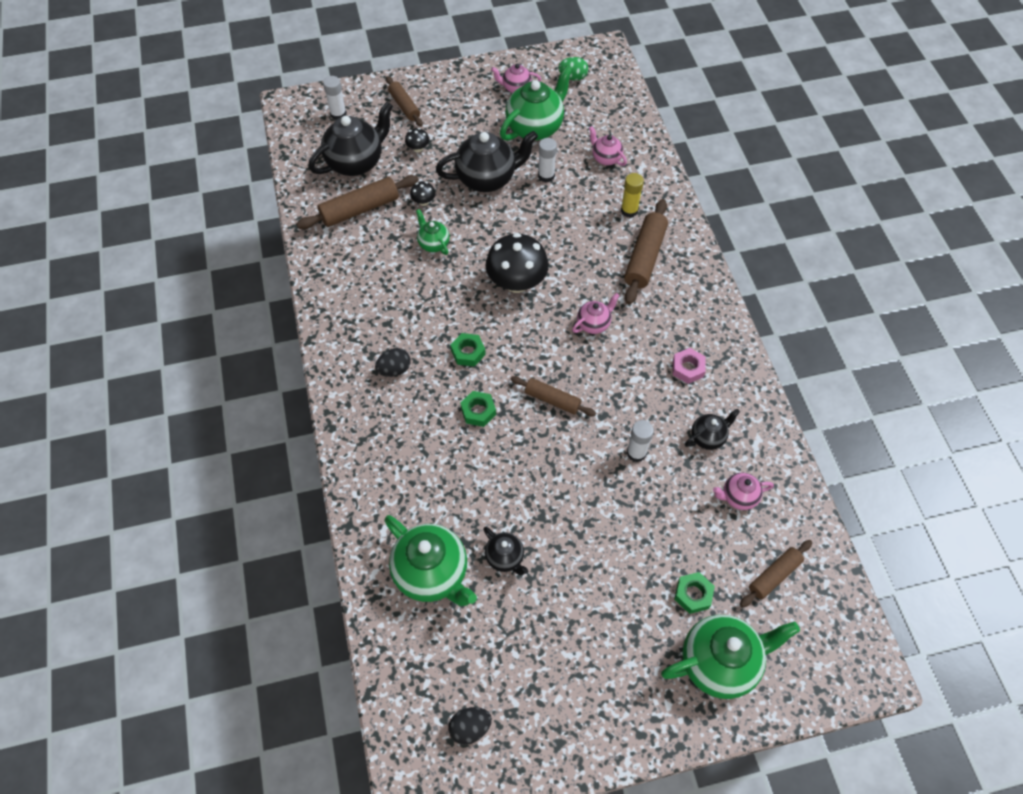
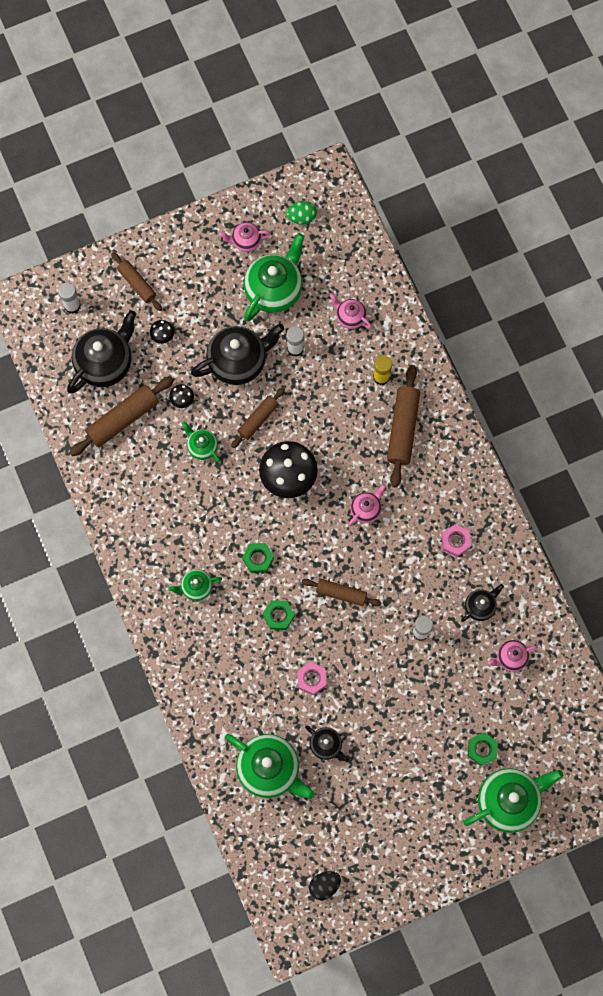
camera: 10 degrees left, 15 degrees up
black egg [375,348,411,377] -> green teapot [168,569,222,601]
brown rolling pin [740,540,812,607] -> brown rolling pin moved to [231,387,285,448]
none -> pink nut [297,662,327,695]

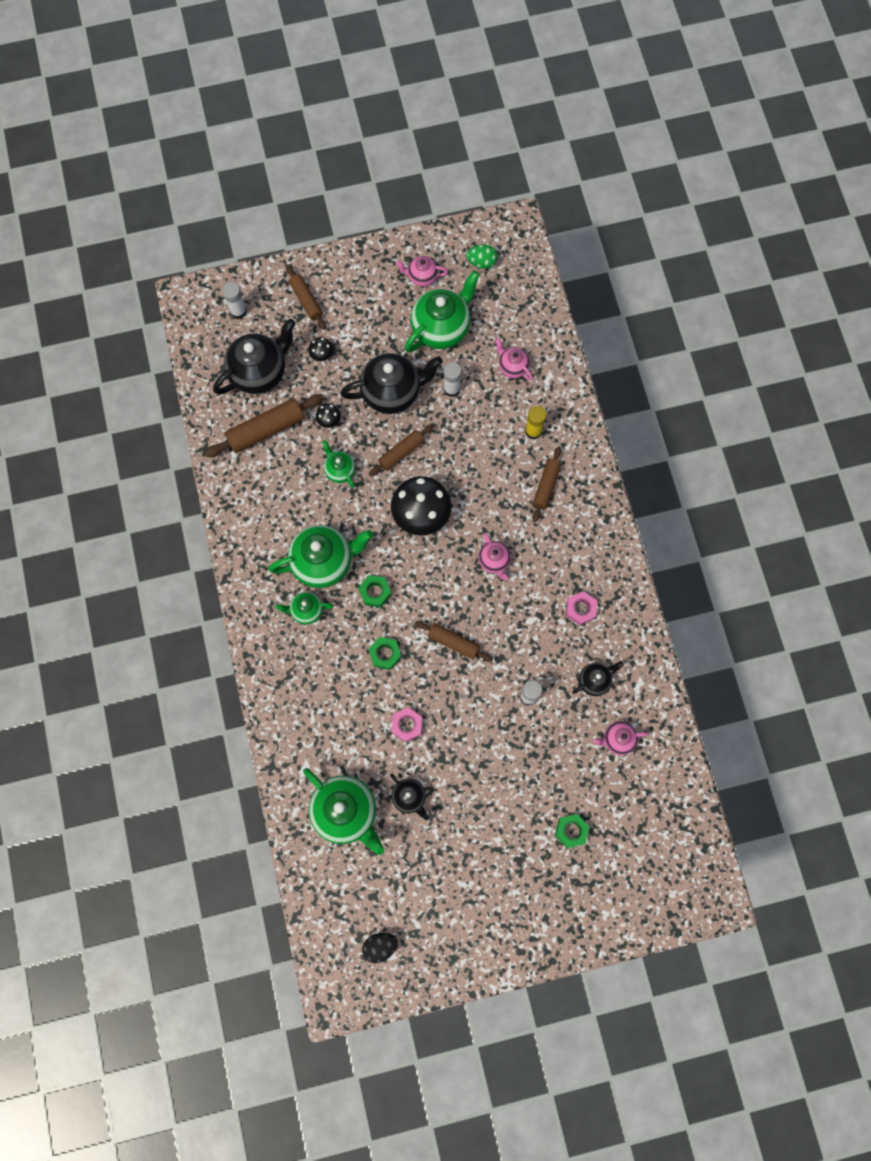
camera: 10 degrees right, 0 degrees up
pink teapot [348,484,386,526] -> pink teapot turned 105 degrees clockwise [478,533,511,580]
brown rolling pin [387,365,420,488] -> brown rolling pin [532,446,562,522], size x0.63
green teapot [463,768,563,833] -> green teapot moved to [268,525,373,588]

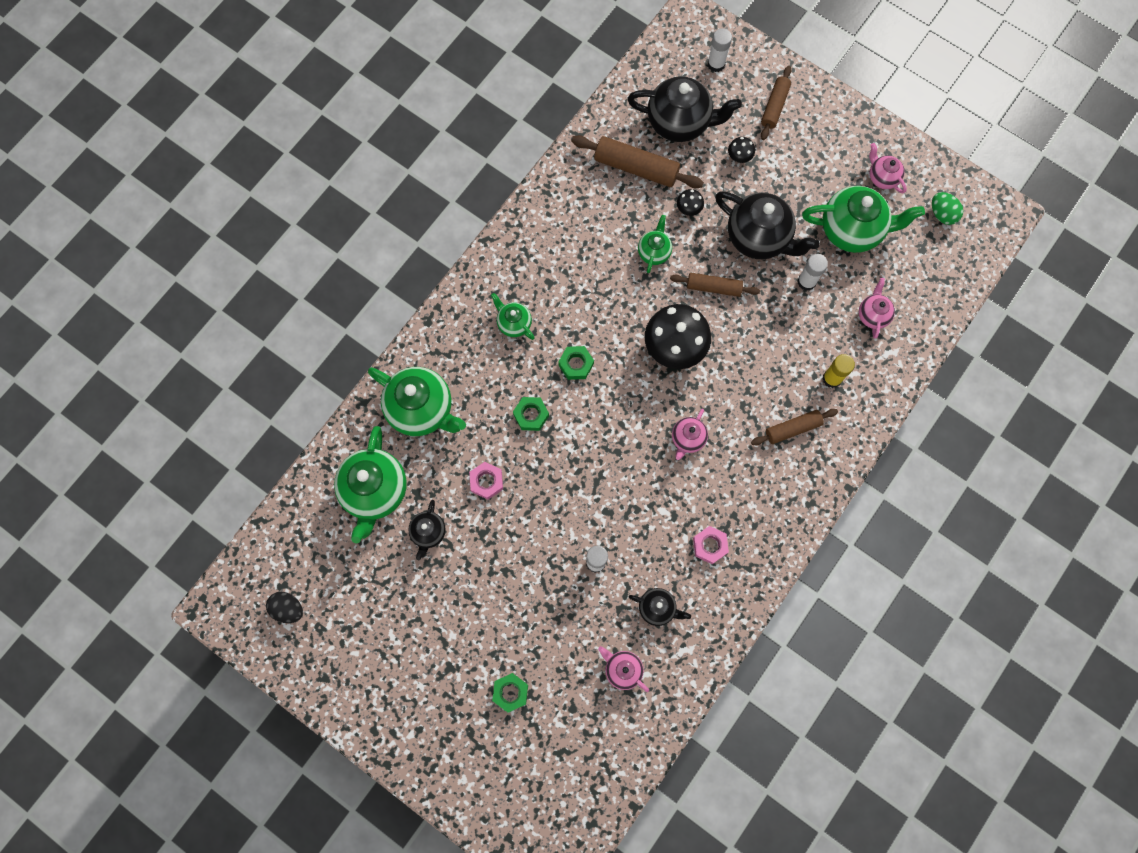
camera: 50 degrees right, 0 degrees up
green teapot [268,525,373,588] -> green teapot moved to [368,367,466,436]
brown rolling pin [415,621,493,662] -> none

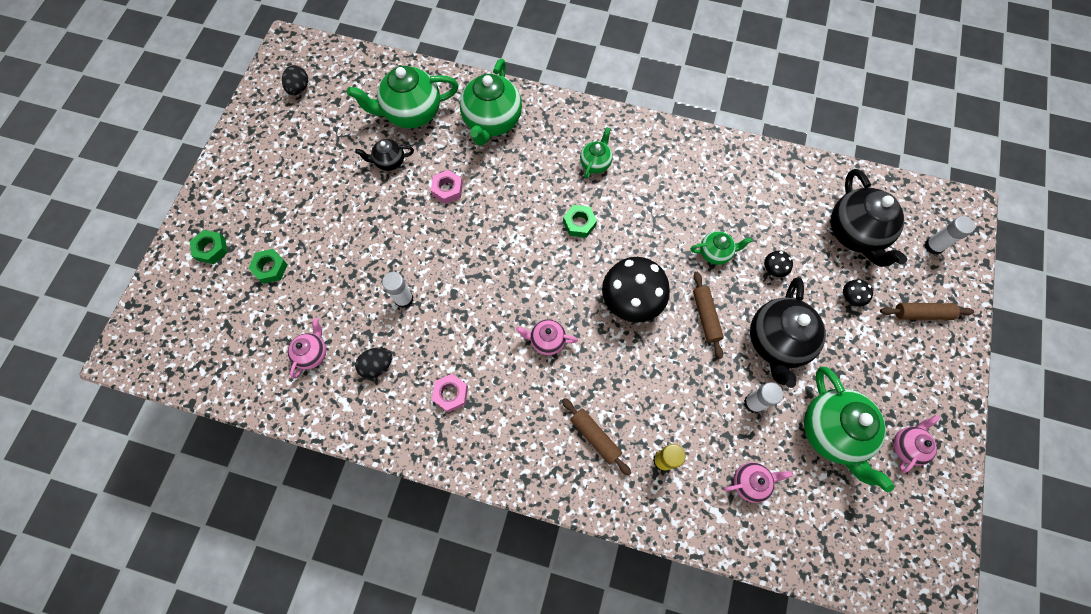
camera: 70 degrees right, 5 degrees down
green nut [513,397,549,431] -> green nut moved to [190,230,228,264]
brown rolling pin [571,135,704,188] -> none
black teapot [628,588,691,626] -> black egg [355,348,392,379]
green egg [932,192,963,225] -> none

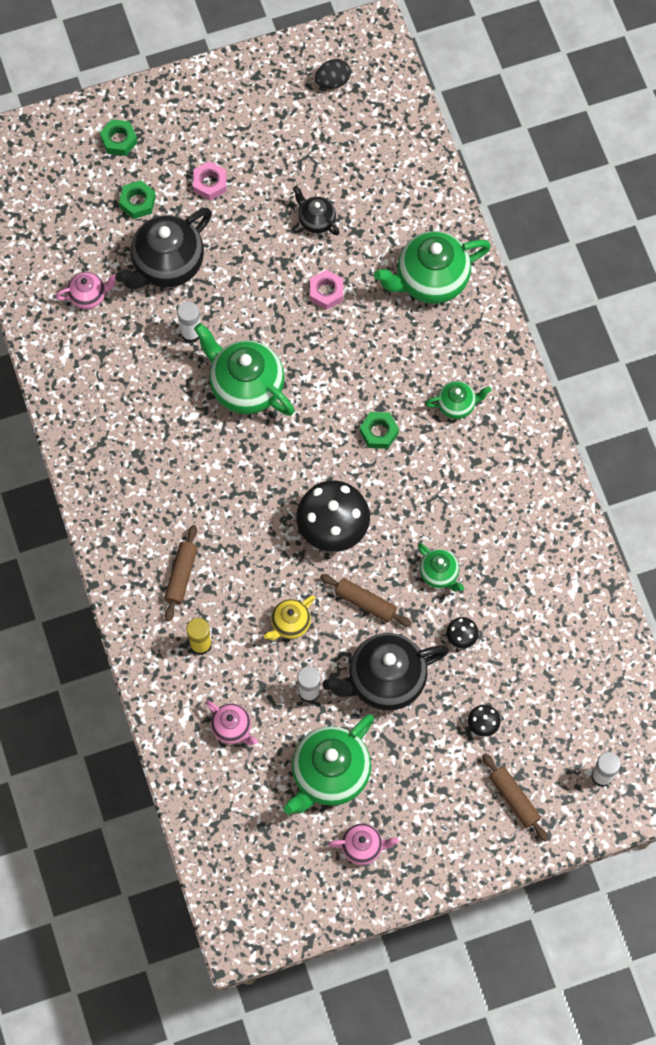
camera: 55 degrees right, 0 degrees up
green teapot [347,66,459,129] -> green teapot moved to [194,323,295,416]
black egg [355,348,392,379] -> none
pink nut [432,374,468,413] -> pink nut moved to [193,161,226,200]
pink teapot [516,320,578,355] -> none
brown rolling pin [693,272,724,359] -> brown rolling pin turned 75 degrees clockwise [320,574,412,627]
black teapot [831,169,907,267] -> black teapot moved to [115,208,212,289]
none -> yellow teapot [264,595,315,640]

